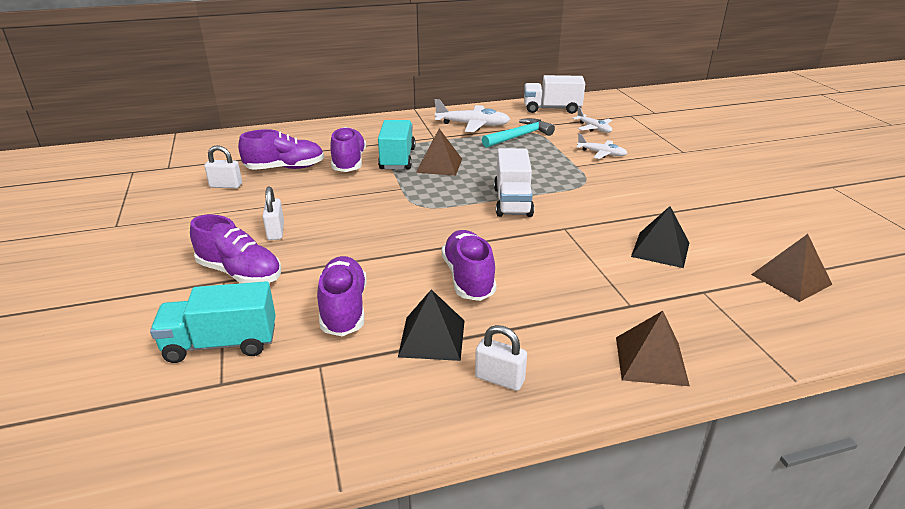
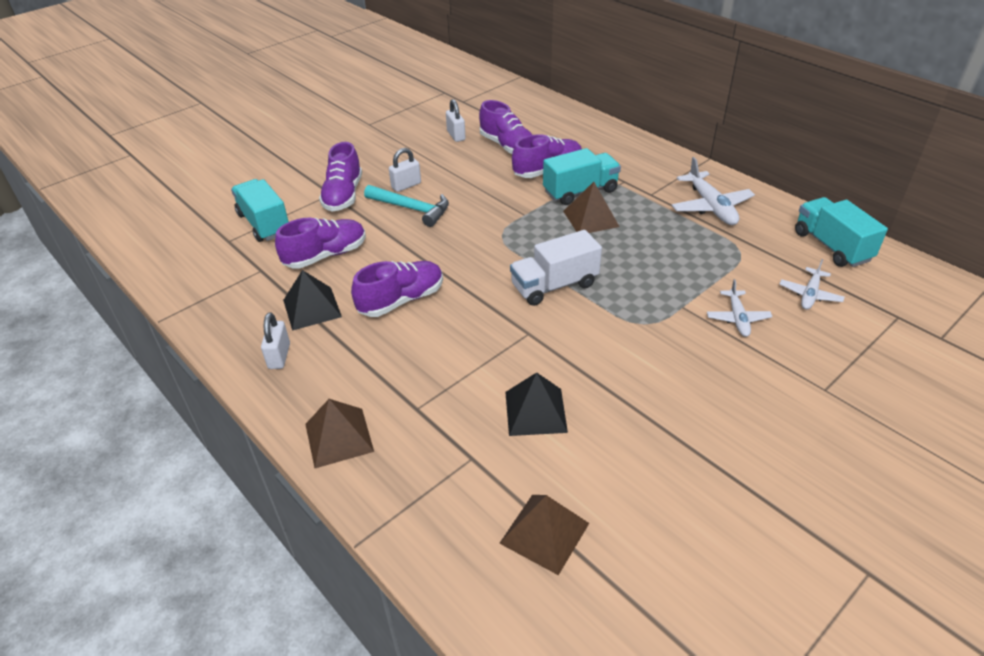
camera: 65 degrees right, 10 degrees up
turquoise hammer [482,118,555,148] -> turquoise hammer moved to [364,185,449,227]
white truck [524,75,585,114] -> turquoise truck [795,197,888,267]

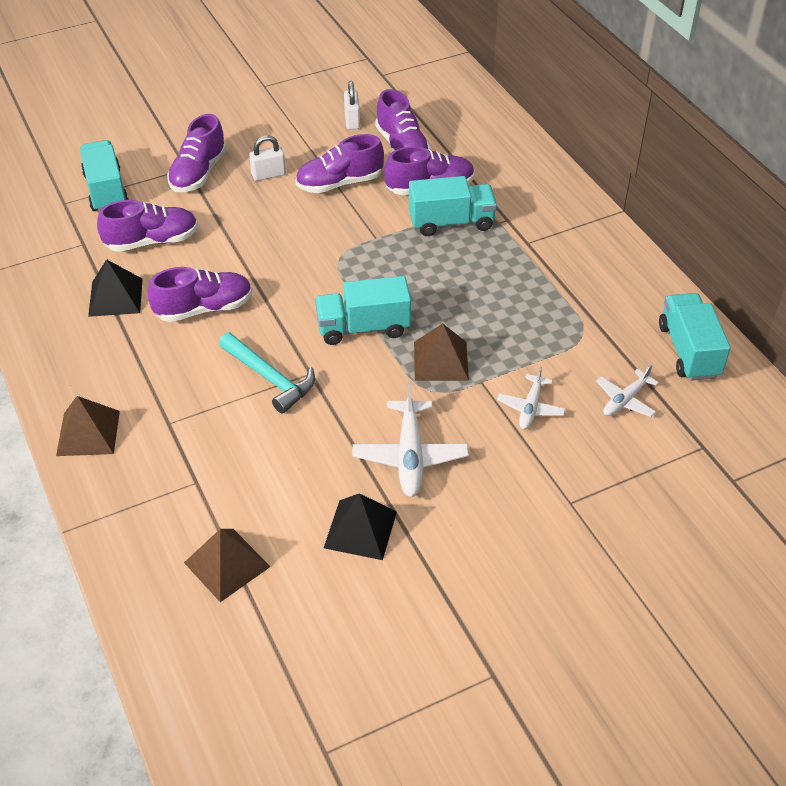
camera: 15 degrees right, 5 degrees up
white padlock [261,312,290,369] -> none
turquoise hammer [364,185,449,227] -> turquoise hammer moved to [219,332,315,414]
black pyramid [505,372,568,436] -> black pyramid moved to [324,493,397,560]
white truck [510,230,602,306] -> turquoise truck [315,276,411,345]
brown pyramid [563,182,620,233] -> brown pyramid moved to [414,323,469,381]
white plane [672,157,755,225] -> white plane moved to [352,382,469,497]
none -> purple shoe [295,134,384,193]

